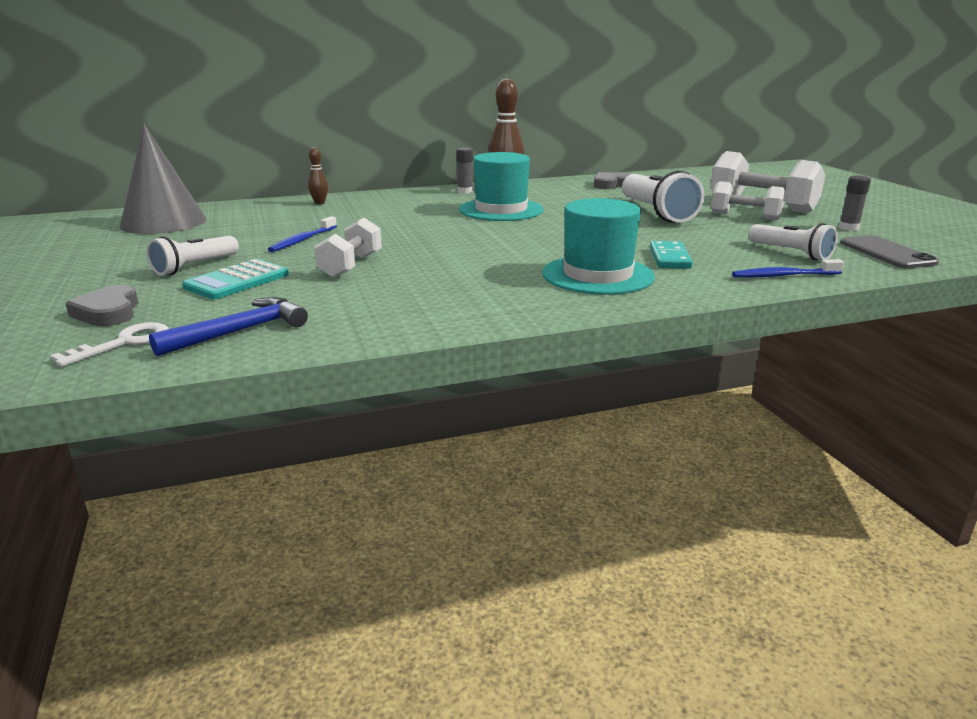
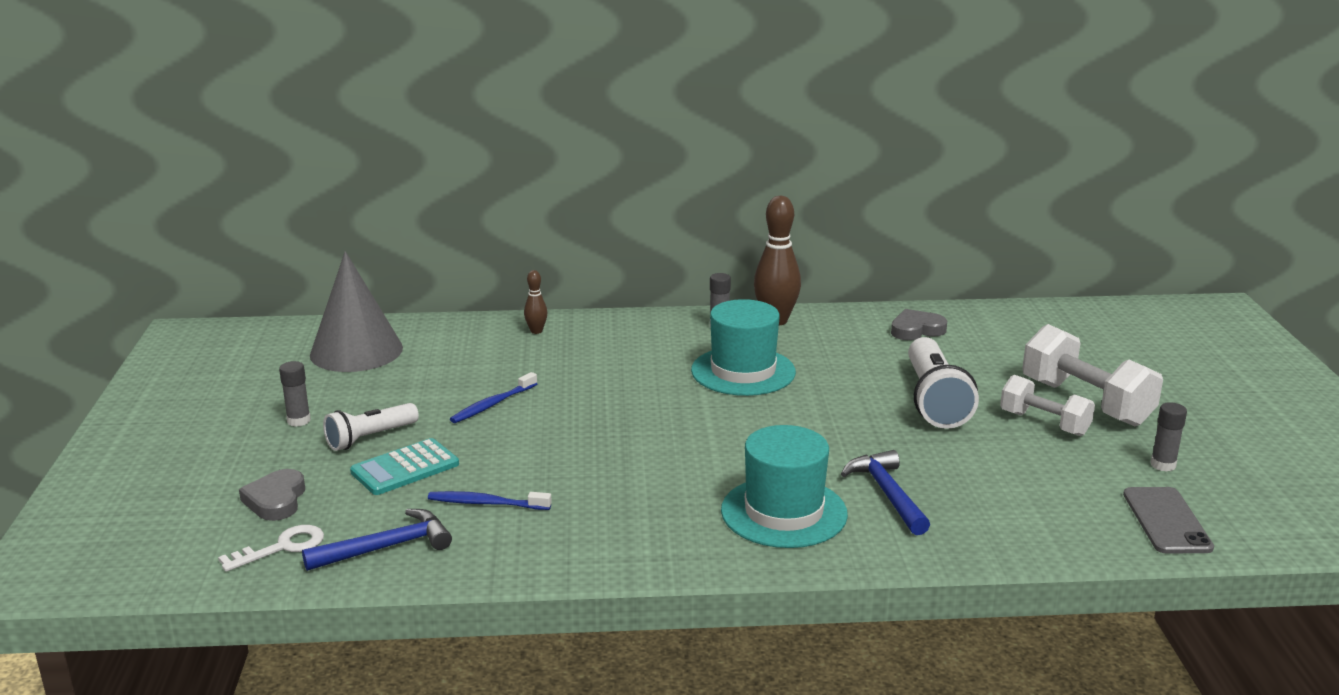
camera: 15 degrees right, 0 degrees up
white dumbbell [314,218,382,278] -> none
turquoise domino [650,241,693,269] -> blue hammer [841,450,930,535]
blue toothbrush [732,259,844,278] -> blue toothbrush moved to [428,491,552,510]
white flashlight [749,223,838,260] -> none
none -> grey glue stick [279,361,311,427]

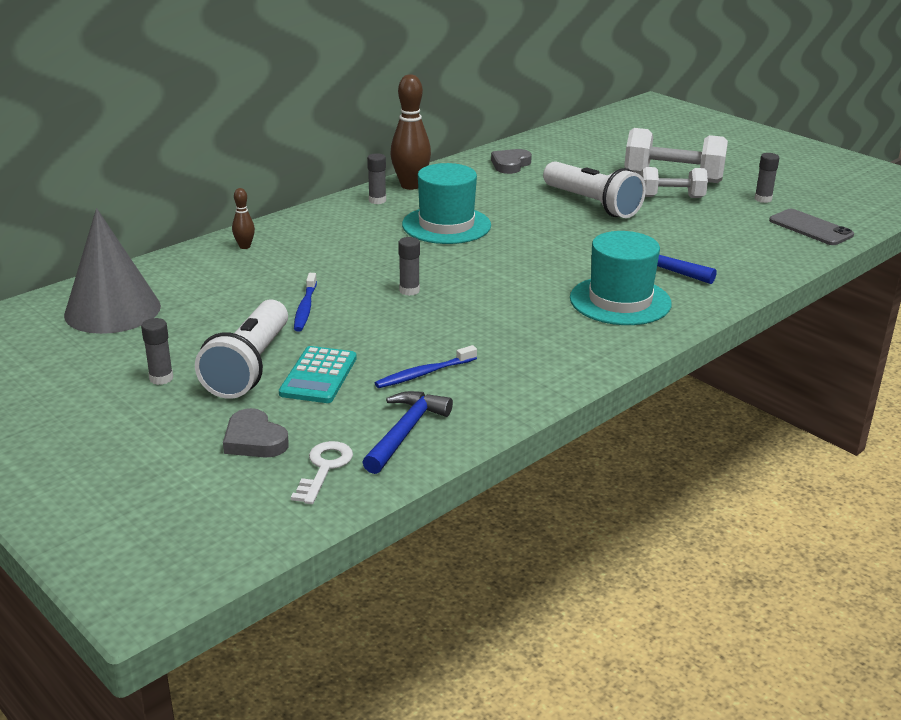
camera: 40 degrees left, 5 degrees up
white flashlight [323,403,419,451] -> white flashlight [195,300,288,399], size x1.62
none -> grey glue stick [398,237,420,296]

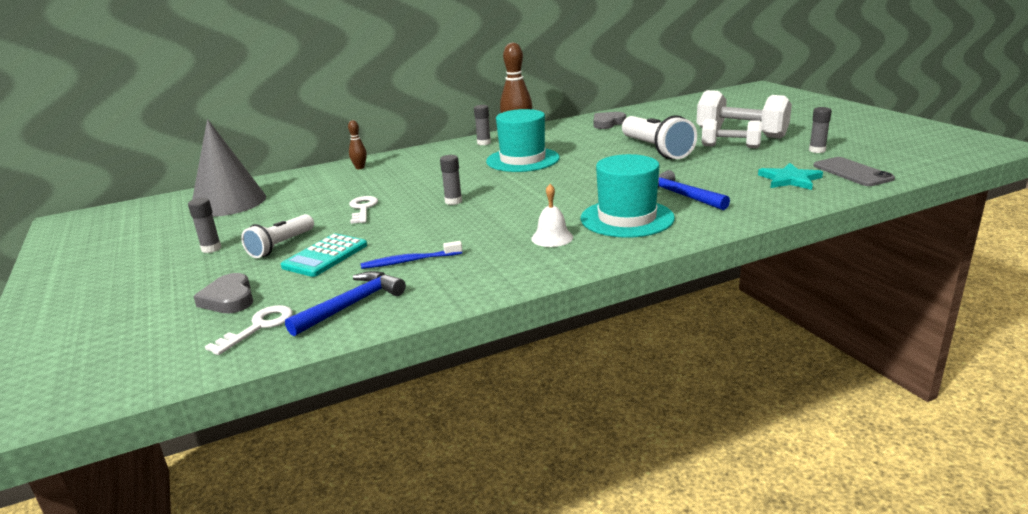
camera: 20 degrees right, 5 degrees down
white flashlight [195,300,288,399] -> white flashlight [241,214,314,258], size x0.62
blue toothbrush [294,273,317,331] -> white key [349,196,378,224]
none -> white bell [531,184,573,247]
none -> turquoise star [758,163,823,190]

